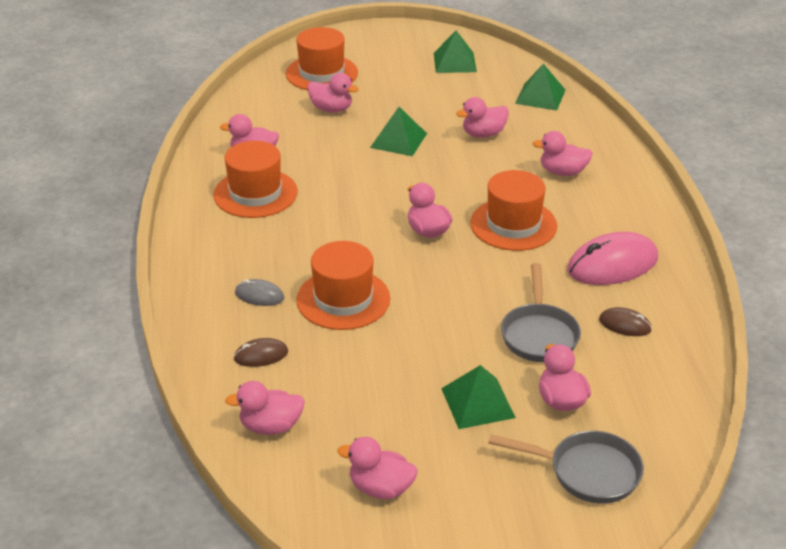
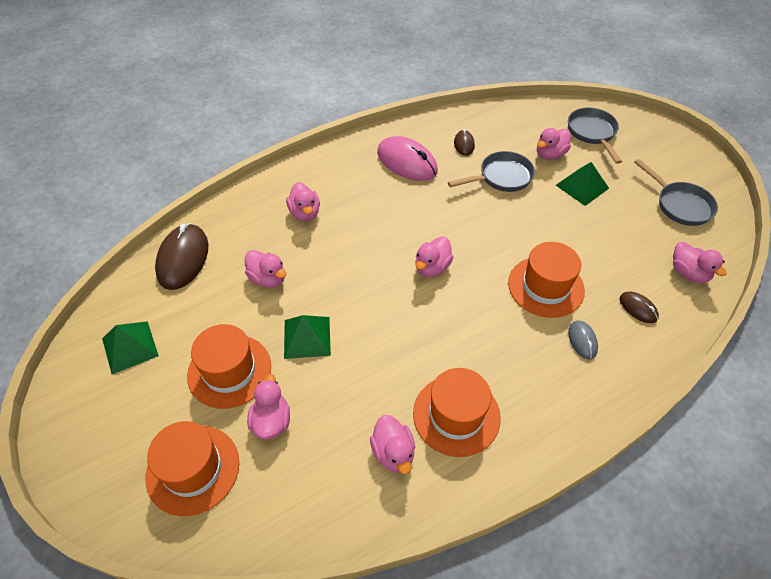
camera: 115 degrees left, 15 degrees up
pink duck [337,437,417,499] -> grey pan [634,159,718,226]
orange hat [470,170,557,251] -> orange hat moved to [187,324,271,409]
green pyramid [515,64,566,111] -> brown mouse [155,223,208,290]

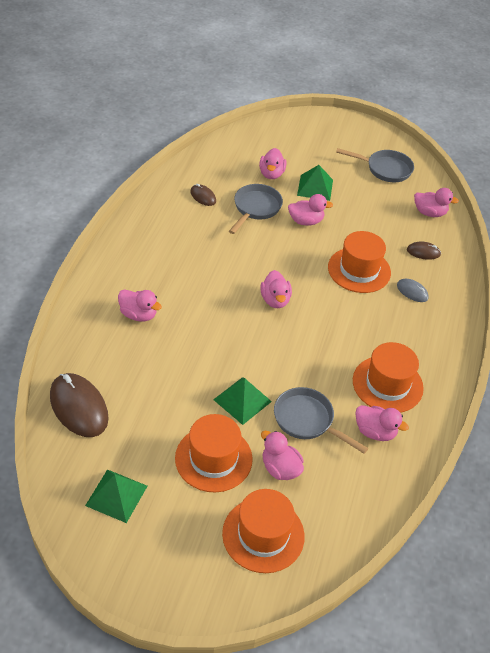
camera: 45 degrees left, 5 degrees down
pink duck [245,250,287,288] -> pink duck moved to [288,194,333,226]
pink mouse [377,136,438,181] -> none
grey pan [568,107,622,164] -> grey pan moved to [274,387,369,454]

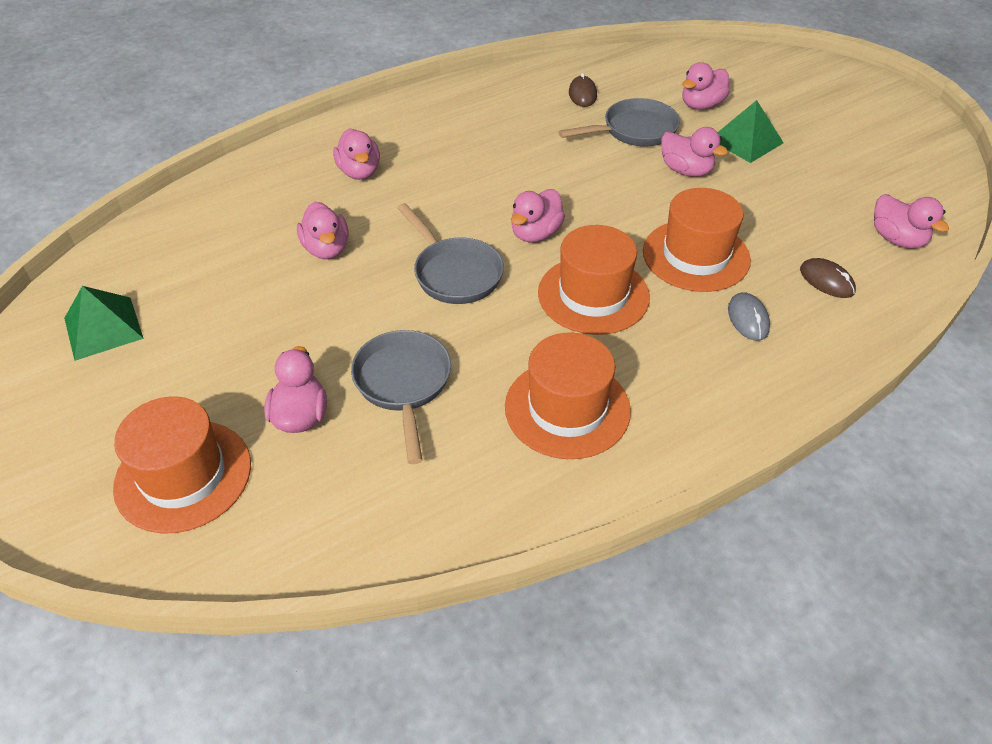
camera: 45 degrees right, 0 degrees up
brown mouse [50,373,109,437] -> none
orange hat [175,414,253,493] -> orange hat moved to [538,225,650,335]
green pyramid [213,377,272,425] -> none
grey pan [336,148,414,182] -> grey pan moved to [397,203,504,304]
pink duck [355,405,409,441] -> pink duck moved to [297,202,349,259]

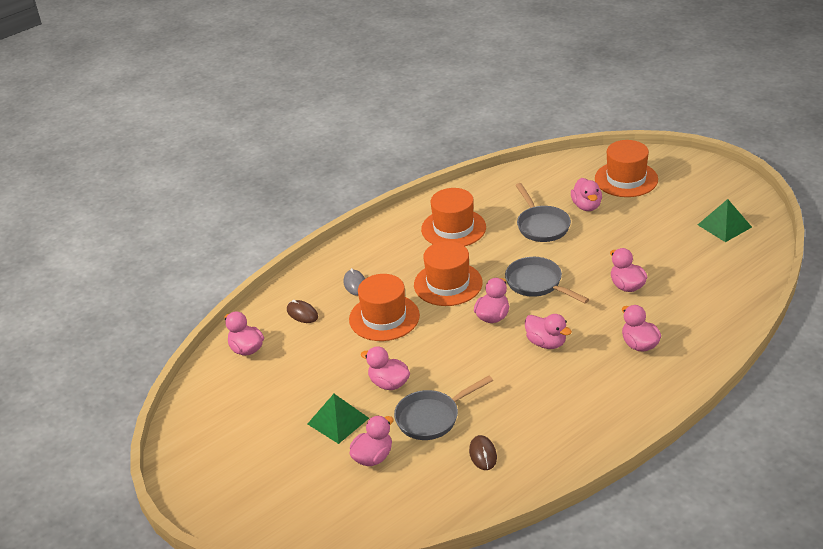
camera: 175 degrees right, 10 degrees down
none -> pink duck [525,314,572,349]

